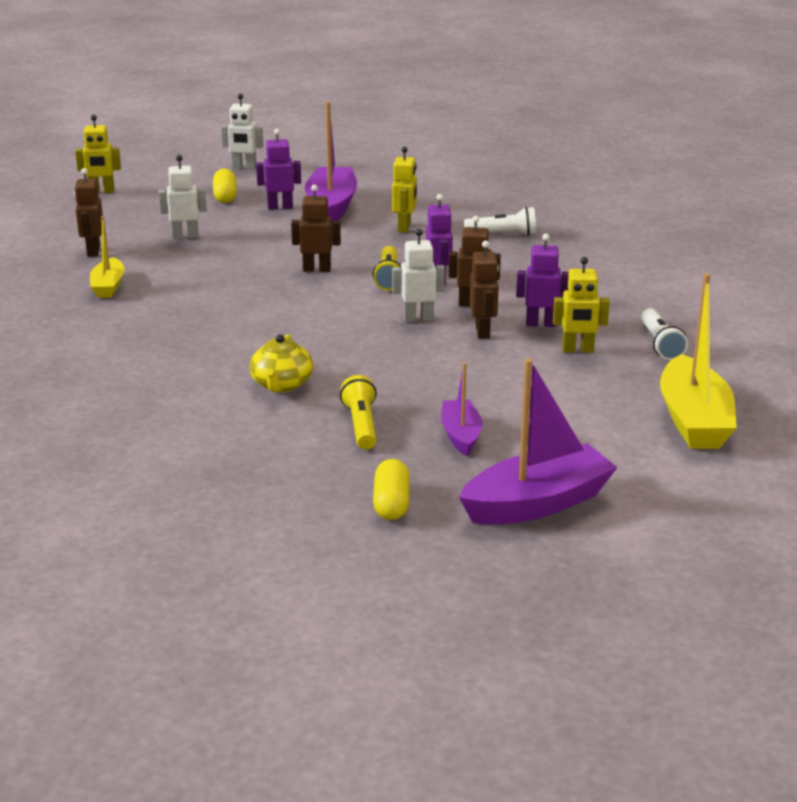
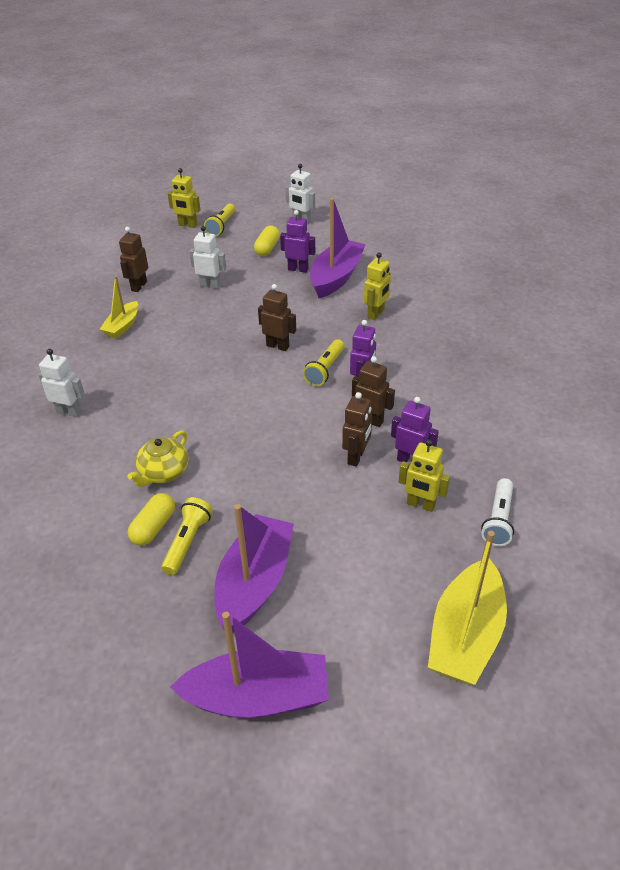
camera: 25 degrees right, 15 degrees up
yellow capsule [373,459,410,520] -> yellow capsule moved to [128,493,175,546]
white robot [392,229,445,322] -> white robot moved to [39,349,85,417]
purple boat [441,362,483,456] -> purple boat [214,504,294,632], size x1.77
white flashlight [464,207,536,236] -> none
none -> yellow flashlight [204,204,235,236]

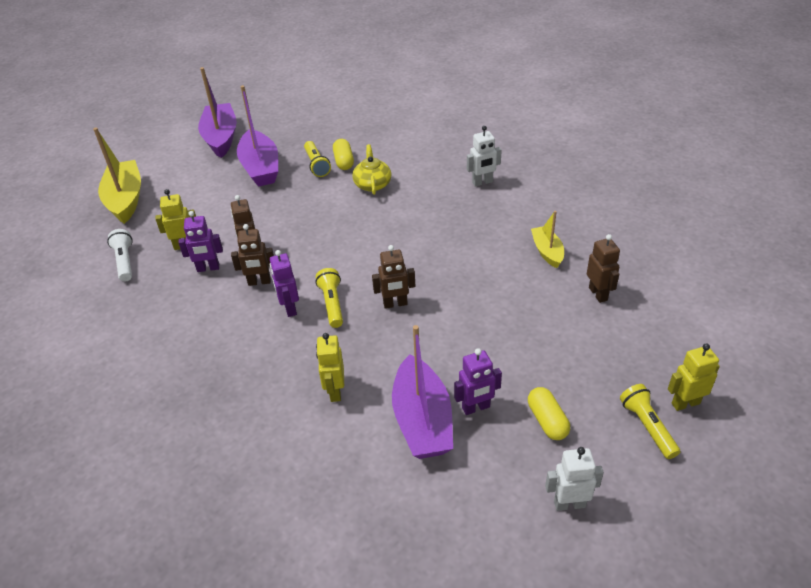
camera: 145 degrees right, 0 degrees up
purple boat [170,612,329,718] -> purple boat turned 120 degrees clockwise [198,67,237,158]
white robot [189,226,226,289] -> none

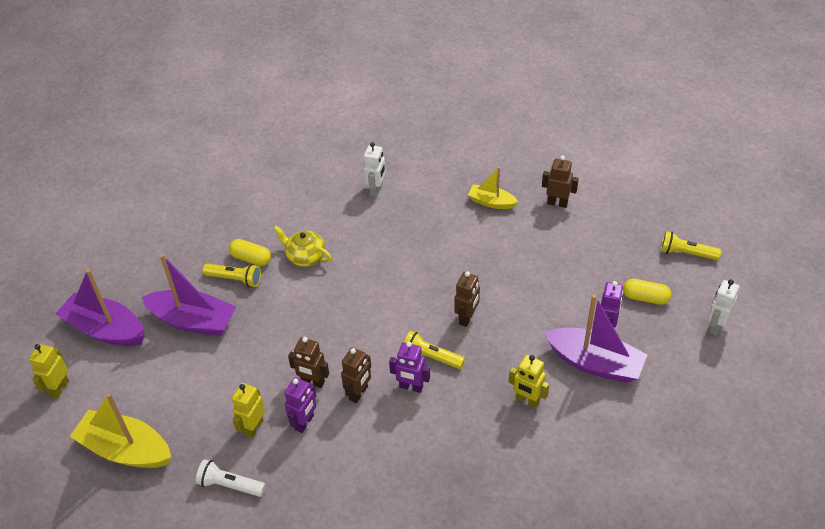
camera: 55 degrees left, 5 degrees up
yellow robot [668,344,720,411] -> yellow robot moved to [29,344,69,399]

